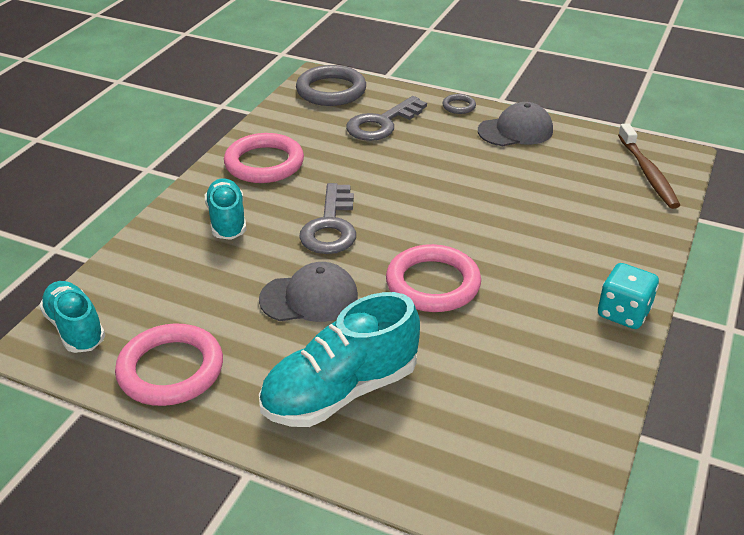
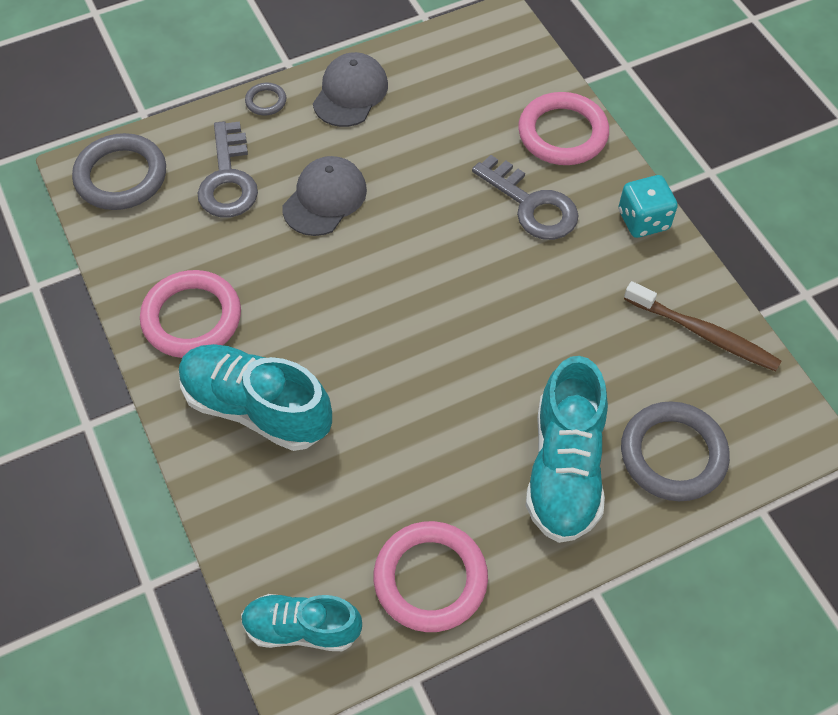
camera: 50 degrees left, 20 degrees up
turquoise shoe [205,178,246,240] -> turquoise shoe [179,344,332,451], size x1.56
grey cap [259,262,358,322] -> grey cap moved to [282,156,367,236]
grey key [299,183,356,254] -> grey key moved to [472,155,579,240]
pink ring [386,244,481,312] -> pink ring moved to [518,92,609,165]
brown toothbrush [618,123,680,209] -> brown toothbrush moved to [624,281,781,371]
none -> grey ring [621,401,730,501]

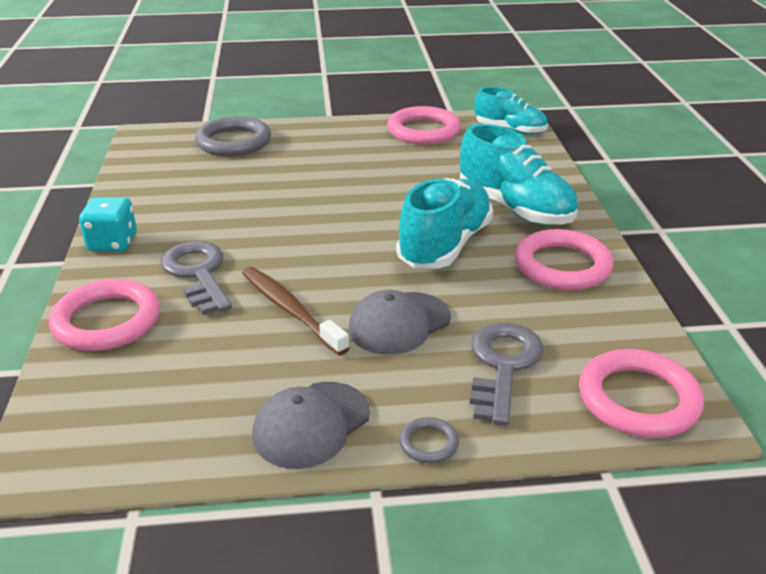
camera: 160 degrees left, 25 degrees down
grey ring [72,133,166,210] -> pink ring [579,349,704,438]
turquoise shoe [526,356,608,543] -> turquoise shoe moved to [396,178,493,268]
brown toothbrush [624,281,781,371] -> brown toothbrush moved to [242,267,350,355]

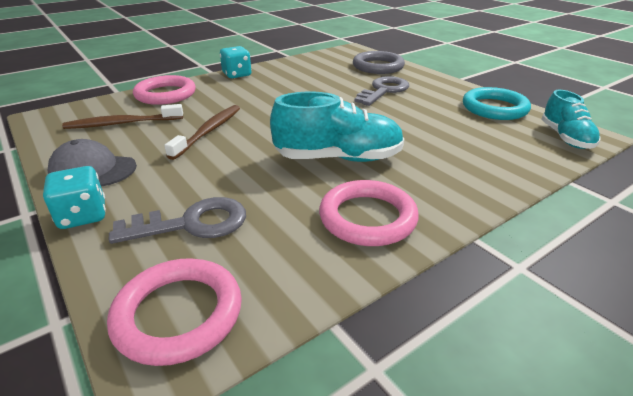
camera: 60 degrees right, 0 degrees up
grey key [161,241,232,315] -> grey key moved to [354,76,409,106]
grey cap [349,290,451,355] -> none
pink ring [387,106,461,145] -> turquoise ring [463,87,531,120]
grey ring [399,417,459,463] -> turquoise dice [43,166,106,229]
turquoise shoe [460,124,578,225] -> none
none -> brown toothbrush [62,104,183,129]

